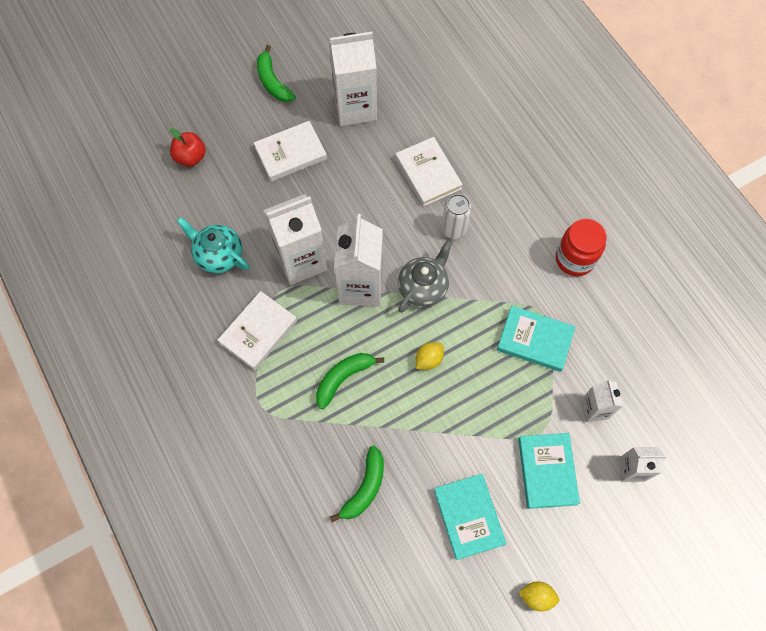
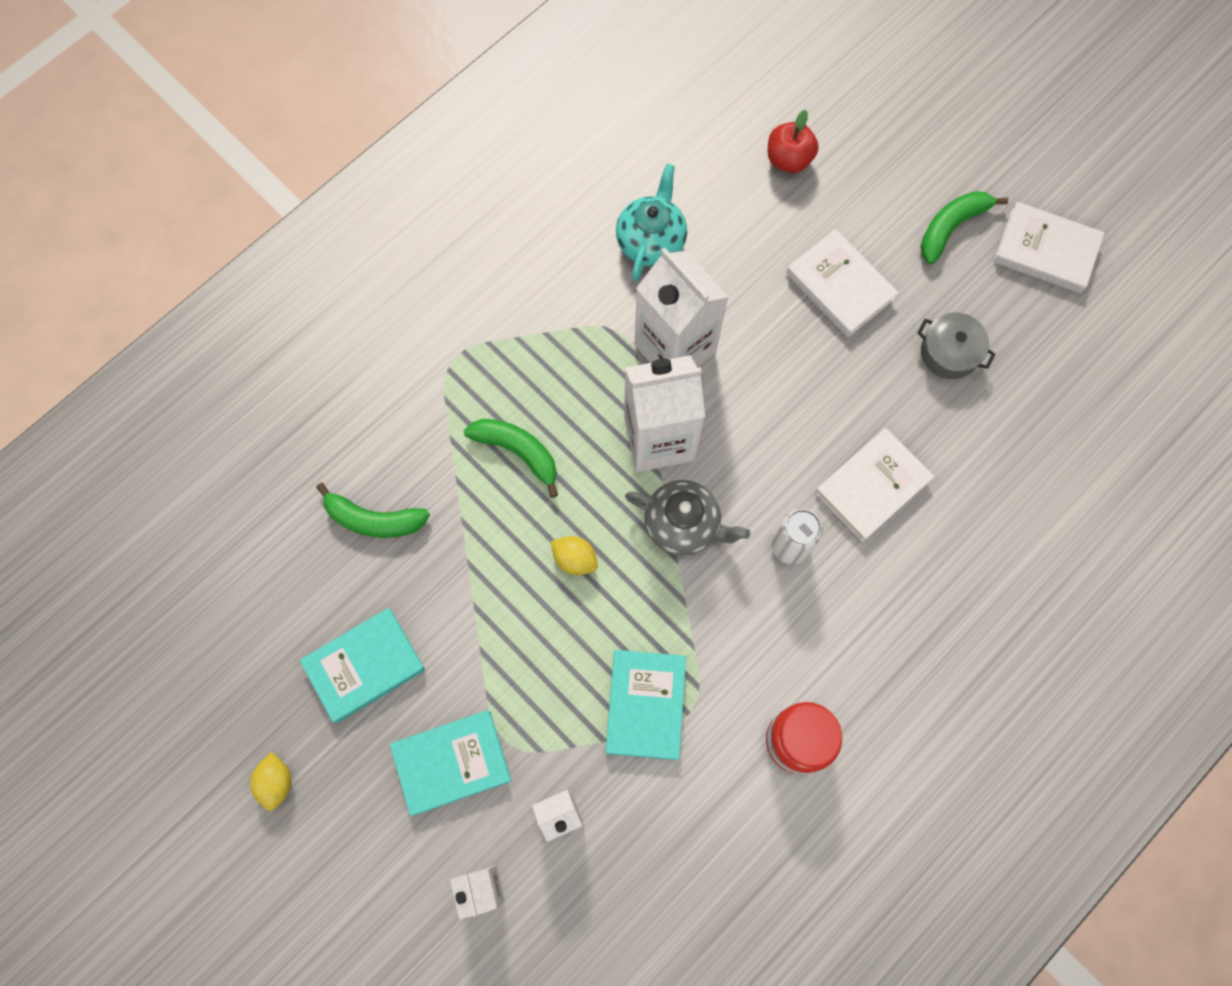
camera: 75 degrees right, 5 degrees up
white book [218,291,297,370] -> white book moved to [994,202,1104,293]
white carton [329,32,377,126] -> grey pot [917,312,995,379]

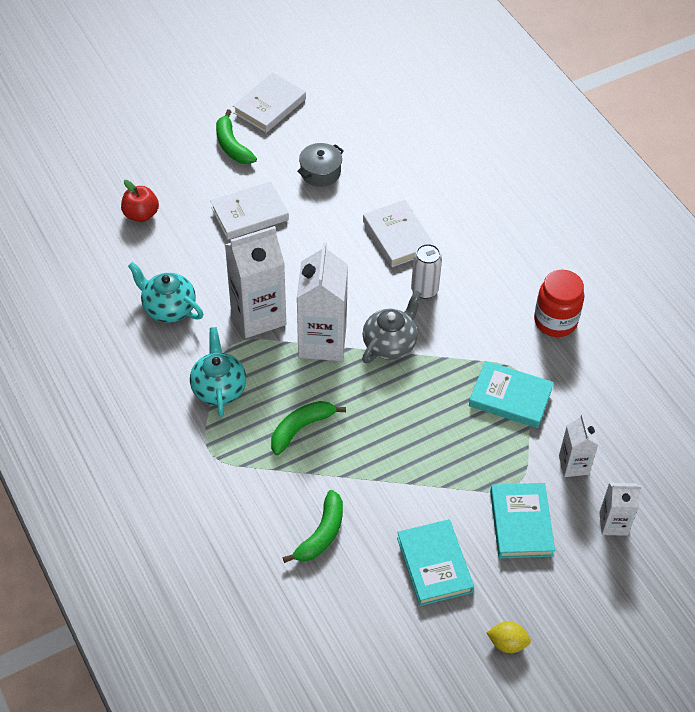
camera: 75 degrees left, 20 degrees down
yellow lemon [551,536,598,575] -> none
none -> turquoise teapot [190,327,246,417]

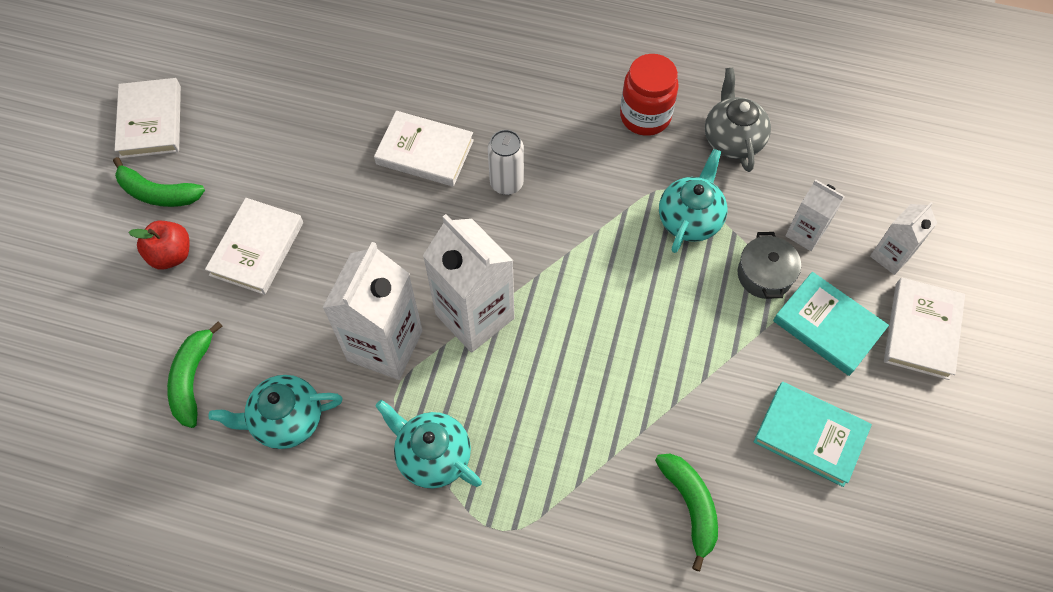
camera: 45 degrees left, 10 degrees up
red apple [121,180,159,222] -> red apple moved to [128,221,190,270]
green banana [271,401,346,455] -> green banana moved to [167,321,222,428]
grey pot [297,143,344,187] -> grey pot moved to [738,232,801,299]
grey teapot [362,290,422,363] -> grey teapot moved to [705,67,771,172]
turquoise book [469,361,554,428] -> turquoise teapot [659,149,727,253]
yellow lemon [486,621,531,653] -> none
none -> white book [884,277,965,380]

